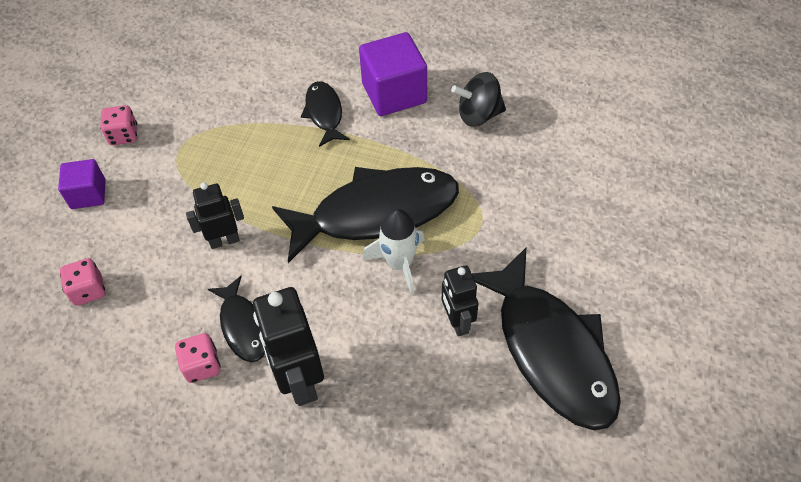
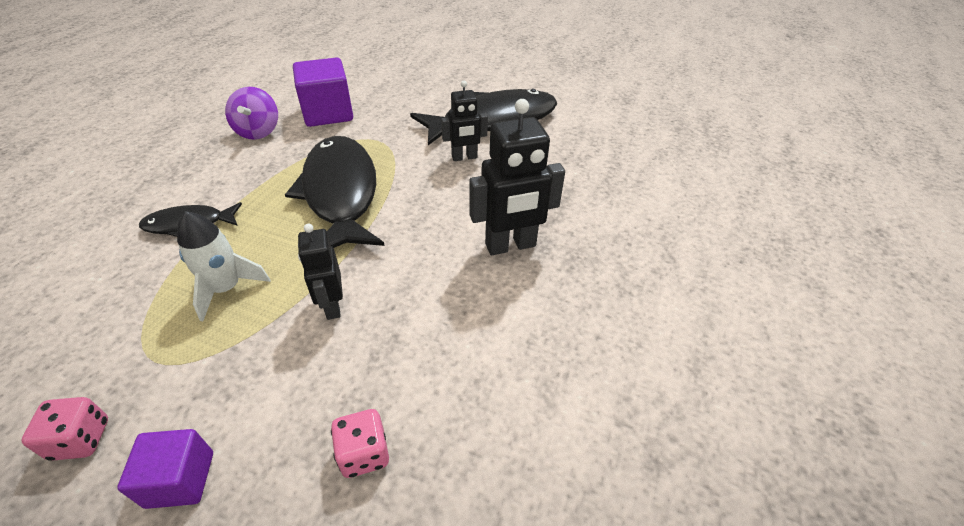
camera: 90 degrees left, 10 degrees down
pink dice [175,333,221,383] -> none
black fish [208,276,265,362] -> none
purple cube [359,32,427,116] -> purple cube moved to [293,57,353,127]
white rocket [363,209,425,295] -> white rocket moved to [177,211,270,321]
black spinning top [451,72,506,127] -> purple spinning top [225,87,278,140]

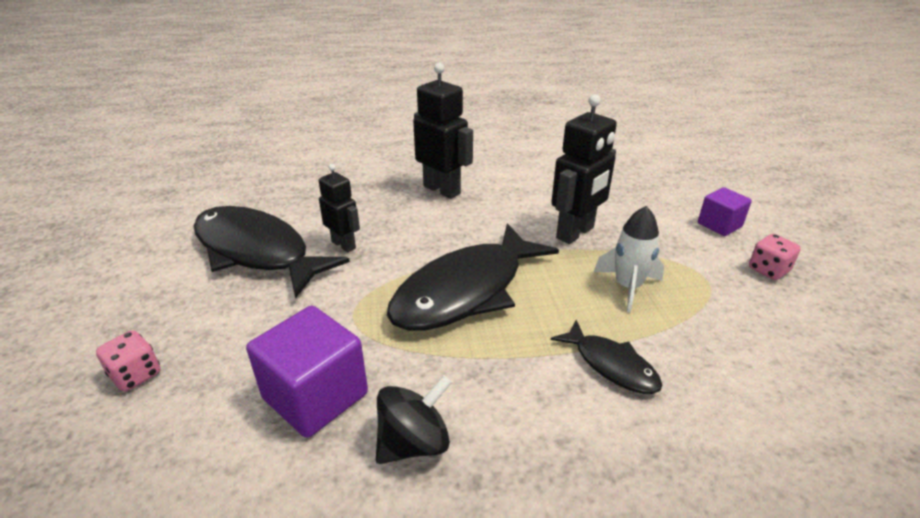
camera: 120 degrees left, 10 degrees down
purple spinning top [225,87,278,140] -> black spinning top [376,375,452,464]
black robot [298,224,343,320] -> black robot [551,94,617,244], size x1.63
pink dice [331,409,389,478] -> pink dice moved to [96,330,160,392]

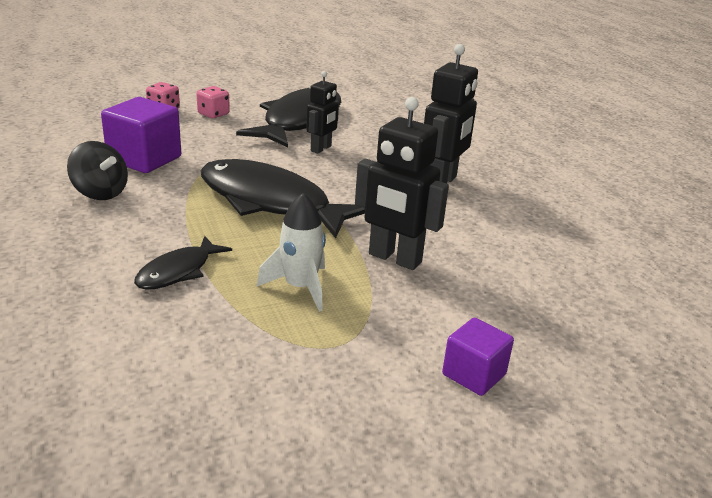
camera: 75 degrees right, 5 degrees down
pink dice [749,234,801,280] -> pink dice moved to [197,86,230,118]

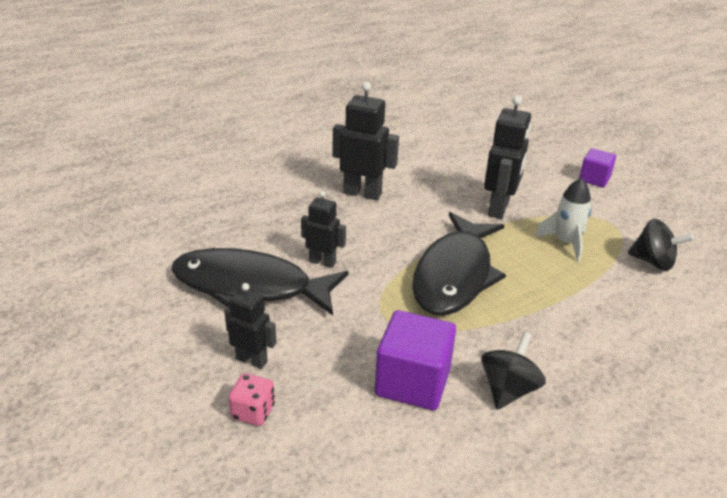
camera: 100 degrees left, 5 degrees up
black fish [134,236,232,290] -> none
pink dice [197,86,230,118] -> black robot [224,283,276,369]
none -> black spinning top [628,219,694,271]

